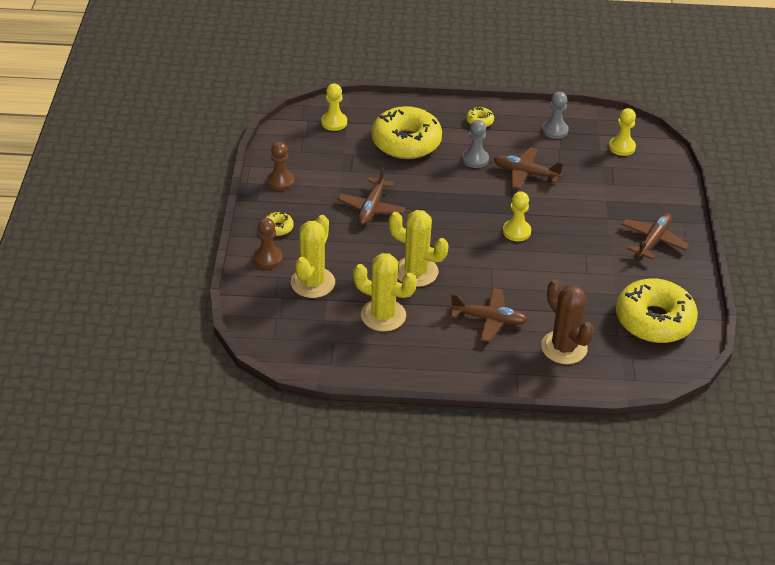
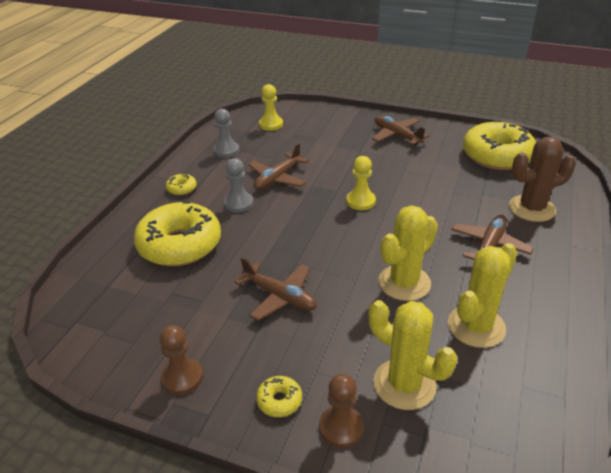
camera: 70 degrees left, 5 degrees down
yellow pawn [321,84,347,131] -> none

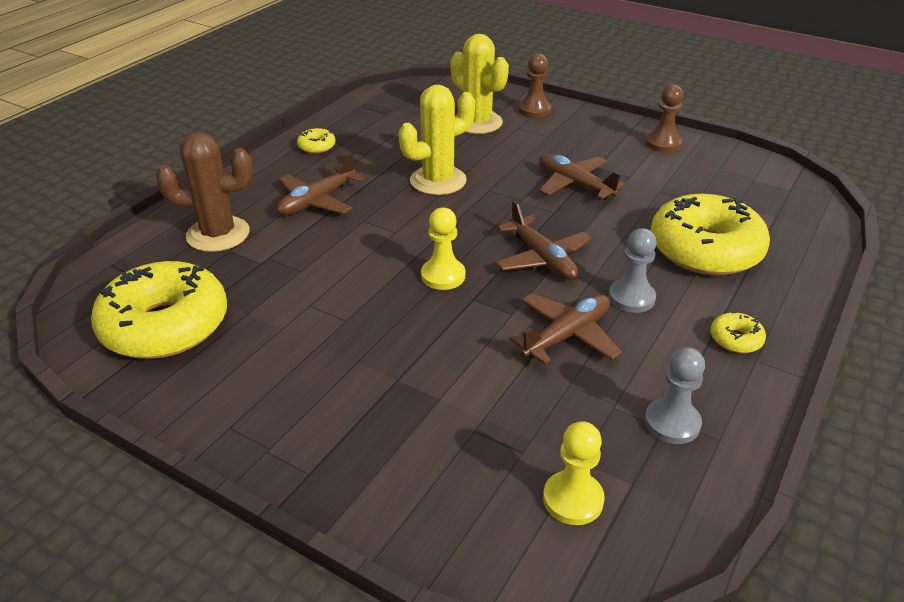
camera: 170 degrees left, 0 degrees up
yellow donut [256,376,302,417] -> yellow donut moved to [297,128,336,154]
brown plane [372,116,430,146] -> brown plane moved to [495,200,592,280]
yellow cactus [448,243,517,348] -> none

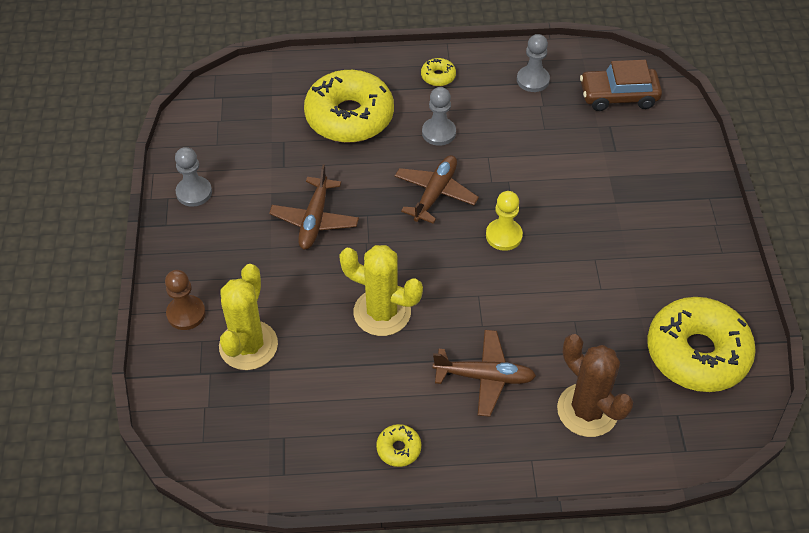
camera: 125 degrees left, 15 degrees up
brown plane [509,293,622,364] -> none
yellow pawn [543,421,605,525] -> brown car [580,60,662,111]
brown pawn [646,84,683,152] -> grey pawn [175,147,212,207]

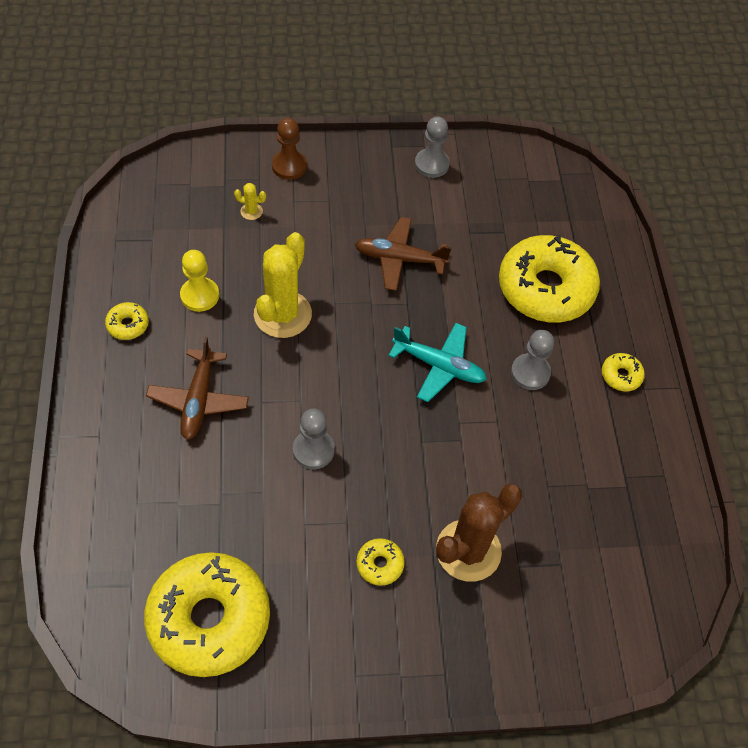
camera: 85 degrees right, 5 degrees up
yellow cactus [219,264,278,370] -> yellow cactus [234,183,266,220], size x0.41
brown plane [395,155,479,224] -> turquoise plane [388,323,487,402]
yellow pawn [486,191,523,251] -> yellow pawn moved to [180,250,219,312]
grey pawn [517,34,550,92] -> grey pawn moved to [293,409,335,469]
brown cactus [557,334,633,437] -> brown cactus moved to [436,483,522,582]
brown car [580,60,662,111] -> none
none -> yellow donut [357,538,405,586]

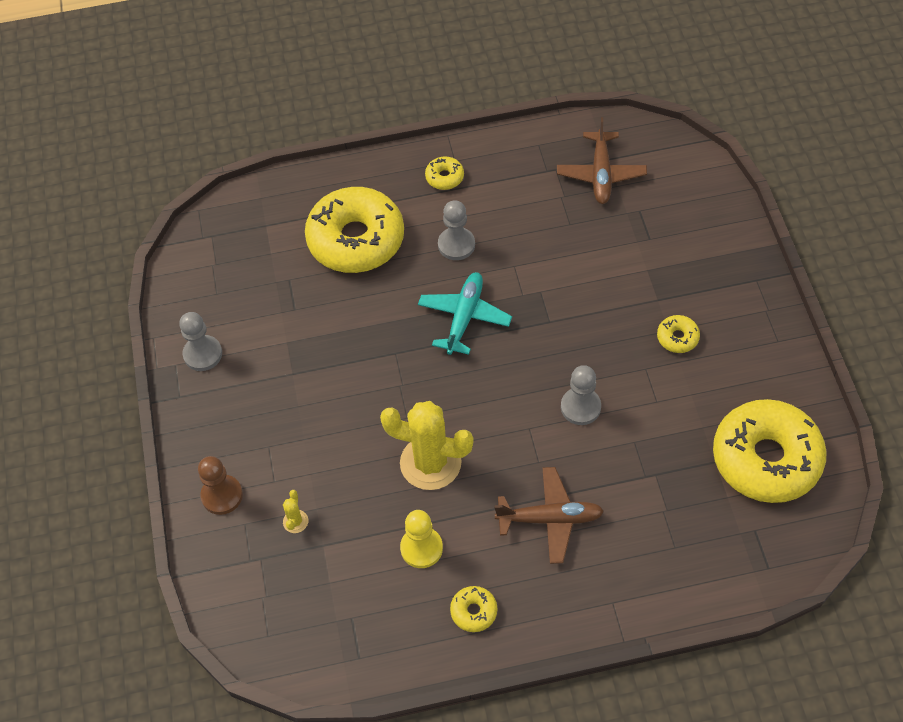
camera: 90 degrees left, 0 degrees up
brown plane [355,217,452,291] -> brown plane moved to [557,117,647,204]
brown cactus [436,483,522,582] -> none

